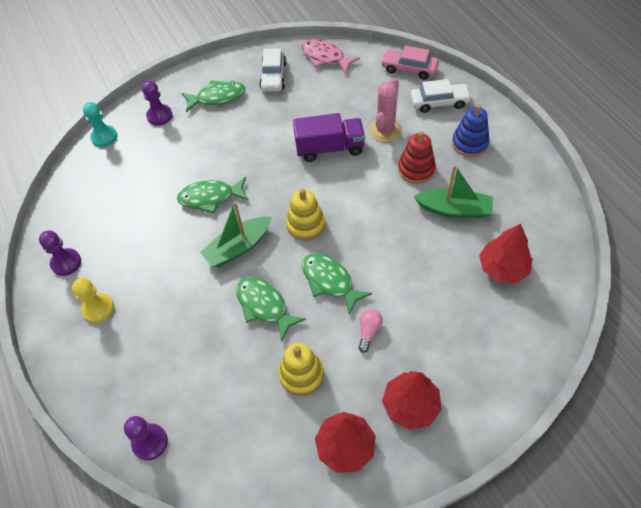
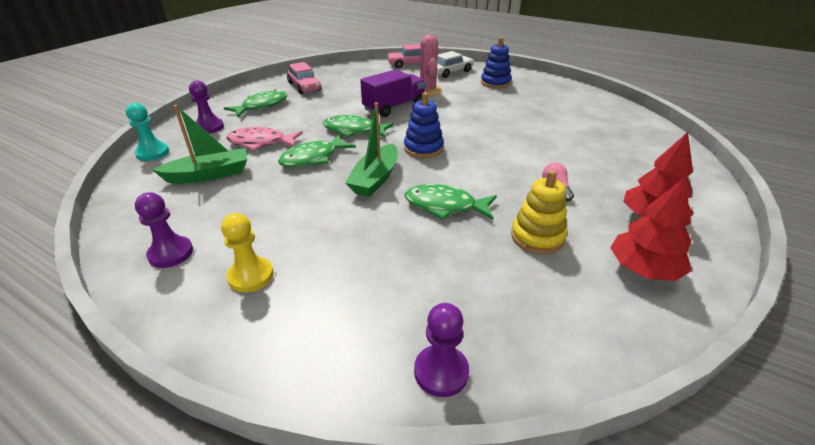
camera: 35 degrees left, 20 degrees down
white car [259,48,286,92] -> pink car [287,62,321,94]
yellow stacking toy [286,189,325,241] -> blue stacking toy [404,92,444,158]
pink fish [301,39,360,73] -> pink fish moved to [226,127,303,151]
green fish [302,253,372,315] -> green fish moved to [323,115,394,138]
red stacking toy [398,131,436,184] -> none
green boat [414,165,493,218] -> green boat moved to [153,105,248,184]
red tree [479,224,532,283] -> none

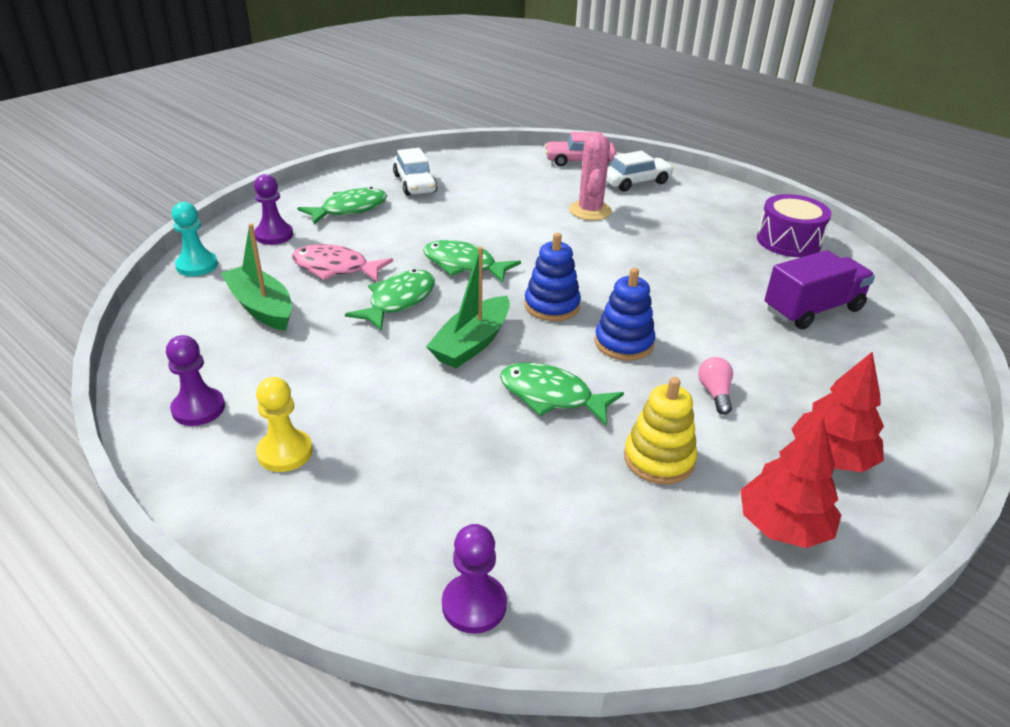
camera: 10 degrees right, 0 degrees up
green boat [153,105,248,184] -> green boat turned 120 degrees counterclockwise [221,223,292,331]
green fish [278,135,356,168] -> green fish turned 150 degrees clockwise [345,269,435,331]
pink car [287,62,321,94] -> white car [393,148,437,196]
purple truck [360,69,426,117] -> purple truck moved to [764,250,875,329]
blue stacking toy [481,37,512,88] -> blue stacking toy moved to [594,268,655,361]
none -> purple drum [757,194,832,257]

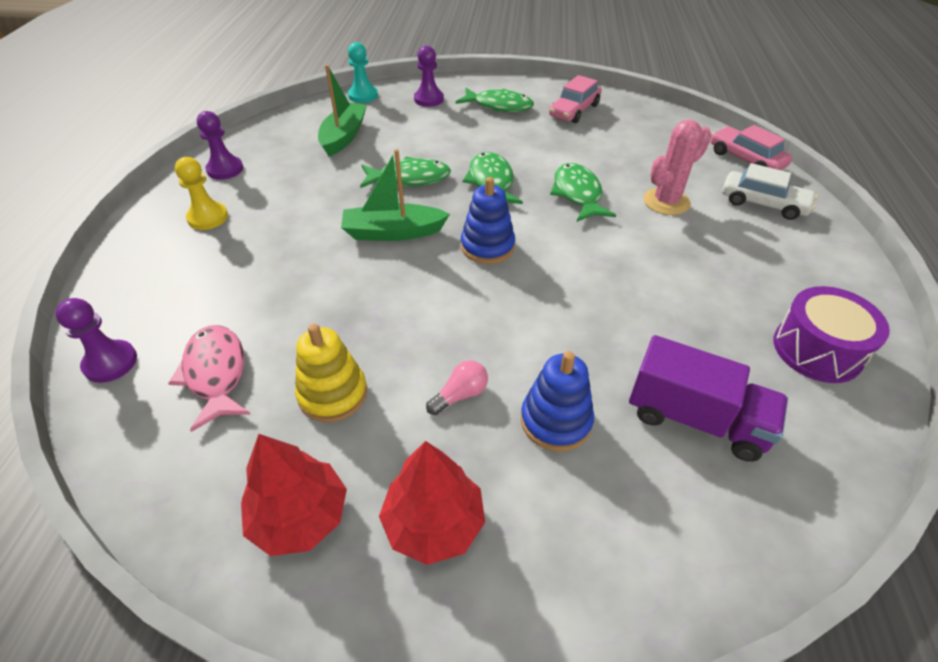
camera: 55 degrees right, 10 degrees up
pink fish [291,244,393,282] -> pink fish moved to [168,325,251,432]
white car [393,148,437,196] -> pink car [549,75,602,123]
green fish [500,362,624,425] -> green fish moved to [550,163,616,222]
blue stacking toy [594,268,655,361] -> blue stacking toy moved to [521,351,594,452]

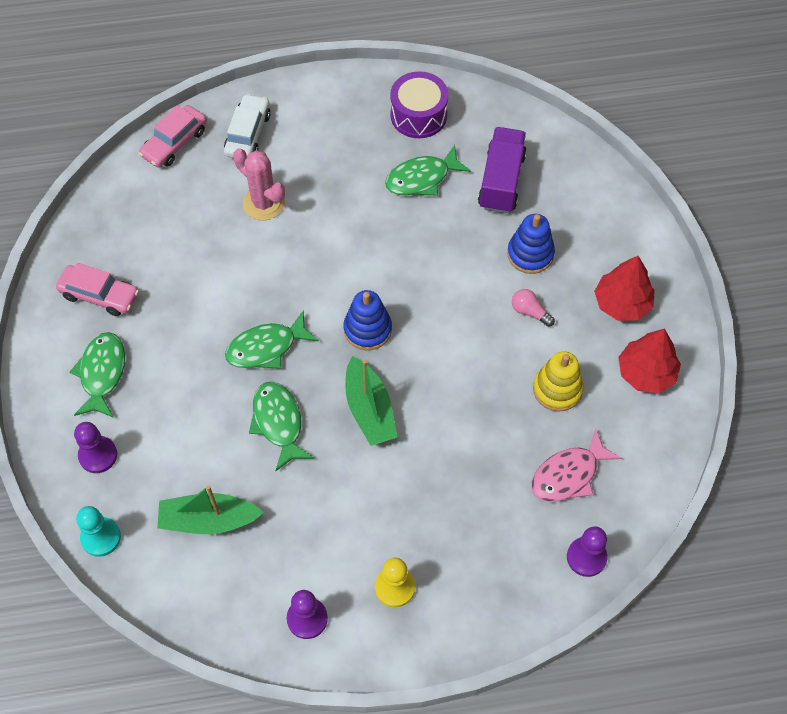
camera: 105 degrees left, 15 degrees up
green fish [550,163,616,222] -> green fish moved to [385,145,471,196]

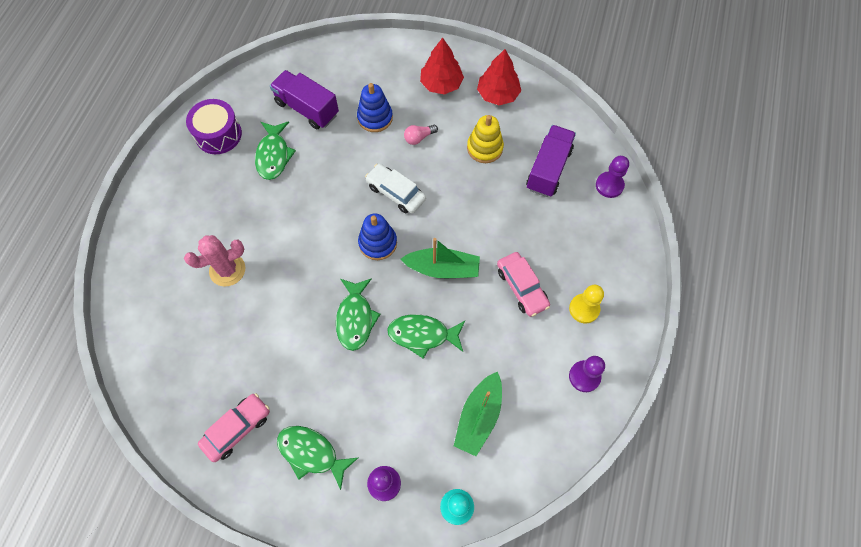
camera: 65 degrees left, 5 degrees up
pink car [139,105,207,168] -> pink car moved to [497,252,550,317]
white car [224,94,271,158] -> white car moved to [365,164,426,213]
pink fish [531,429,622,502] -> purple truck [526,125,576,197]

